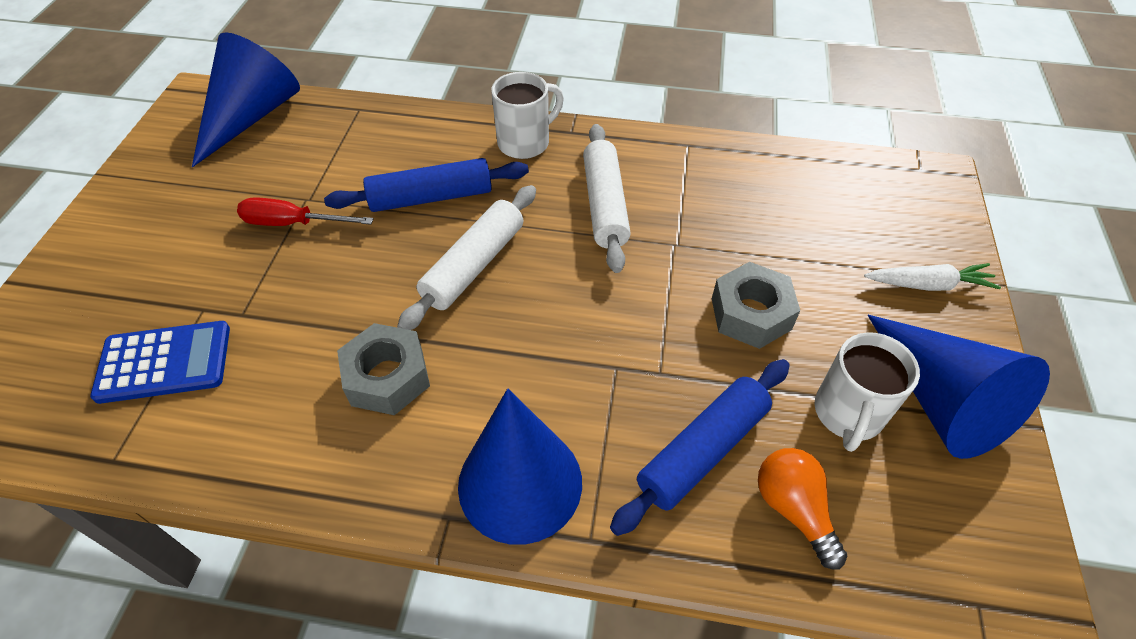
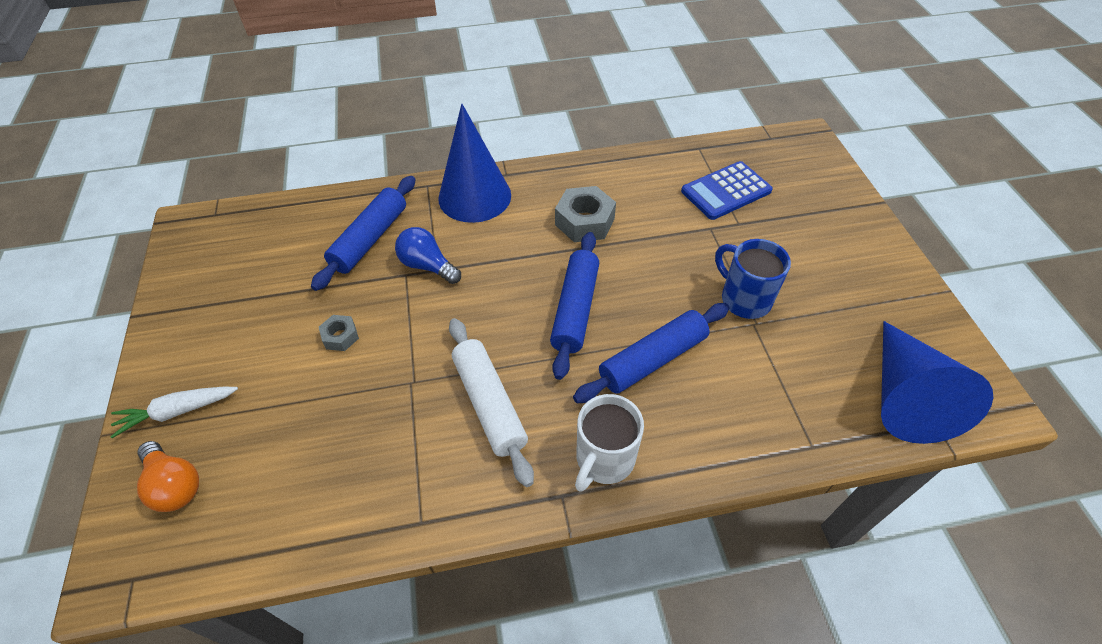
camera: 160 degrees right, 0 degrees up
red screwdriver [237,197,374,226] -> blue mug [715,239,791,319]
white rolling pin [397,185,536,330] -> blue rolling pin [550,232,599,380]
grey nut [712,262,800,349] -> grey nut [319,315,359,351], size x0.54
orange light bulb [758,448,848,569] -> orange light bulb moved to [137,441,199,512]
white mug [814,332,920,452] -> none
blue cone [868,315,1050,459] -> none
none -> blue light bulb [395,227,461,284]

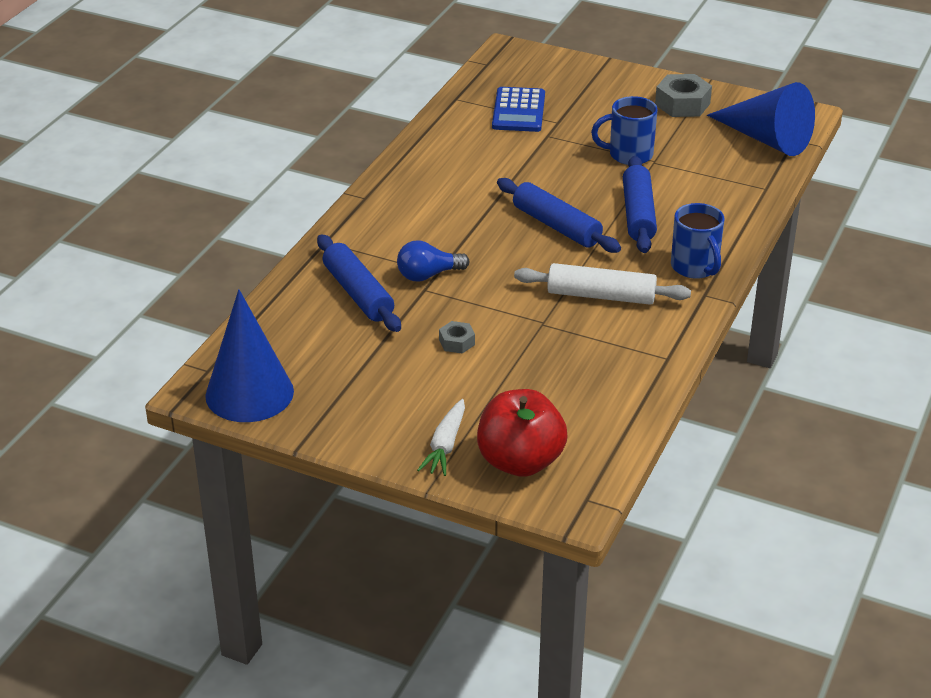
camera: 55 degrees left, 15 degrees down
orange light bulb [137,441,199,512] -> red apple [477,389,567,477]
blue cone [438,104,511,223] -> blue cone moved to [205,290,294,422]
grey nut [555,186,616,242] -> grey nut moved to [655,74,712,117]
white mug [575,394,644,492] -> blue mug [671,203,725,279]

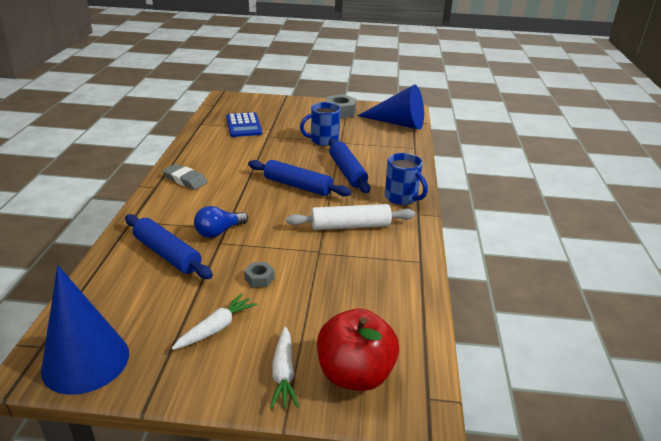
camera: 20 degrees left, 5 degrees down
none -> grey eraser [163,164,208,190]
none -> white carrot [172,293,257,350]

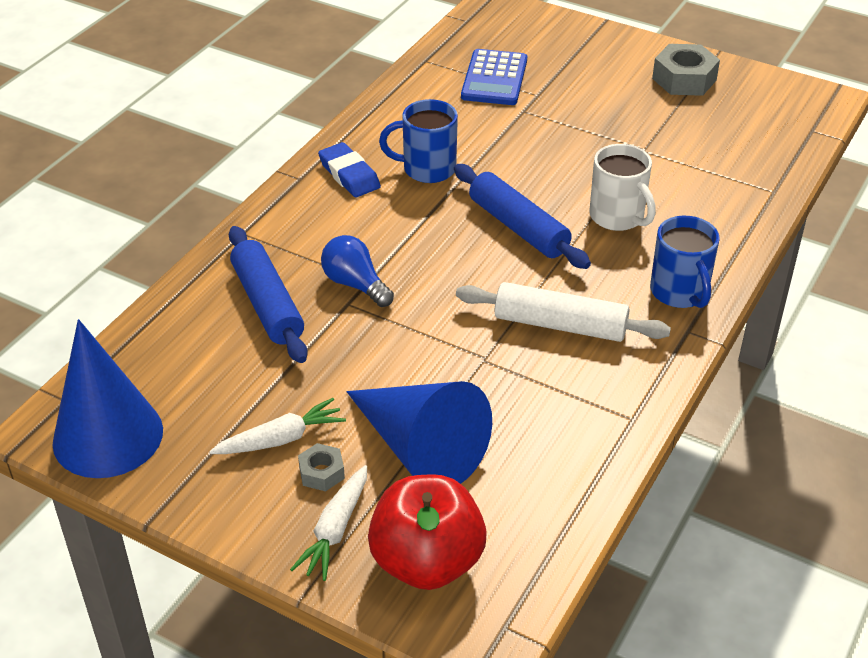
camera: 25 degrees right, 10 degrees up
grey eraser [163,164,208,190] -> blue eraser [318,142,381,197]
blue light bulb [194,206,248,238] -> blue light bulb turned 60 degrees clockwise [321,235,394,307]
grey nut [244,262,275,288] -> grey nut moved to [298,443,345,491]
blue mug [300,102,341,146] -> blue mug moved to [379,99,458,183]
blue rolling pin [328,138,370,193] -> white mug [589,144,656,231]
blue cone [358,85,424,130] -> blue cone moved to [347,381,492,484]

